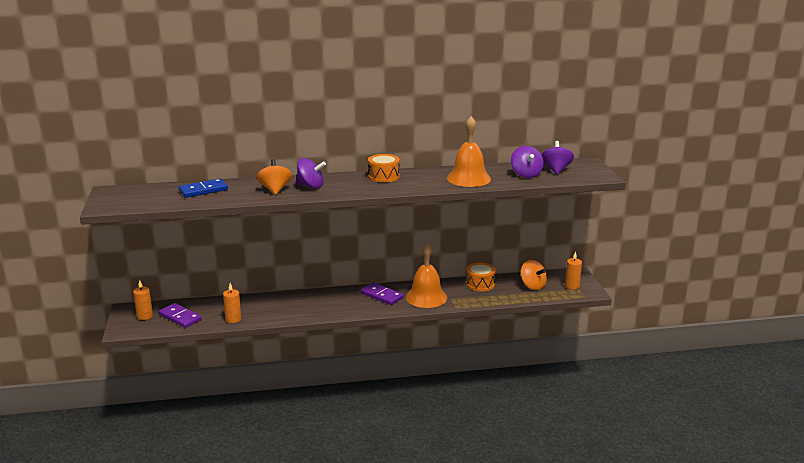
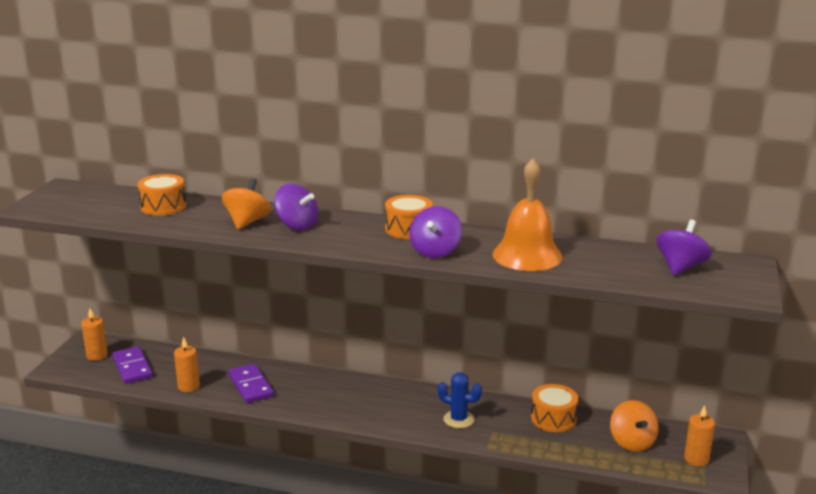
camera: 25 degrees right, 0 degrees up
blue domino [179,179,228,198] -> orange drum [138,174,186,216]
purple domino [361,282,403,305] -> purple domino moved to [228,364,274,403]
orange bell [406,242,447,308] -> blue cactus [438,372,482,428]
purple spinning top [511,146,544,178] -> purple spinning top moved to [409,206,462,258]

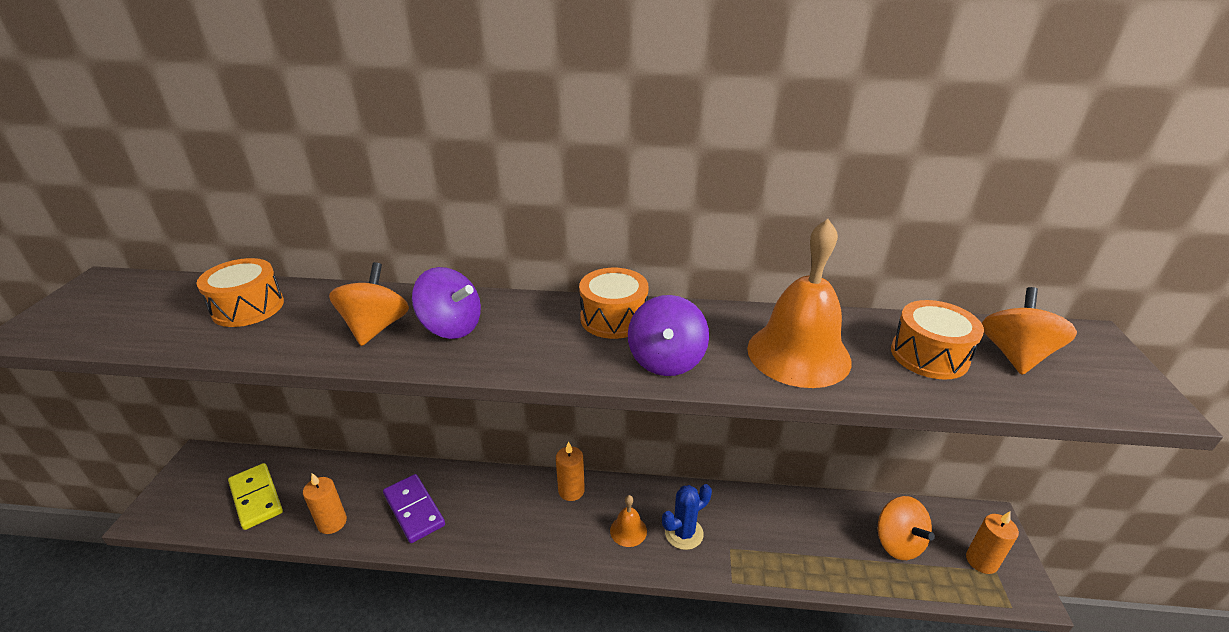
camera: 10 degrees left, 10 degrees up
orange candle [81,308,108,361] -> orange candle moved to [556,441,585,501]
purple domino [112,346,153,384] -> yellow domino [228,463,283,530]
blue cactus [438,372,482,428] -> blue cactus turned 45 degrees counterclockwise [662,484,712,550]
orange drum [531,384,578,432] -> orange drum moved to [891,300,984,380]
purple spinning top [657,220,712,275] -> orange spinning top [982,287,1077,375]
none -> orange bell [610,495,647,547]

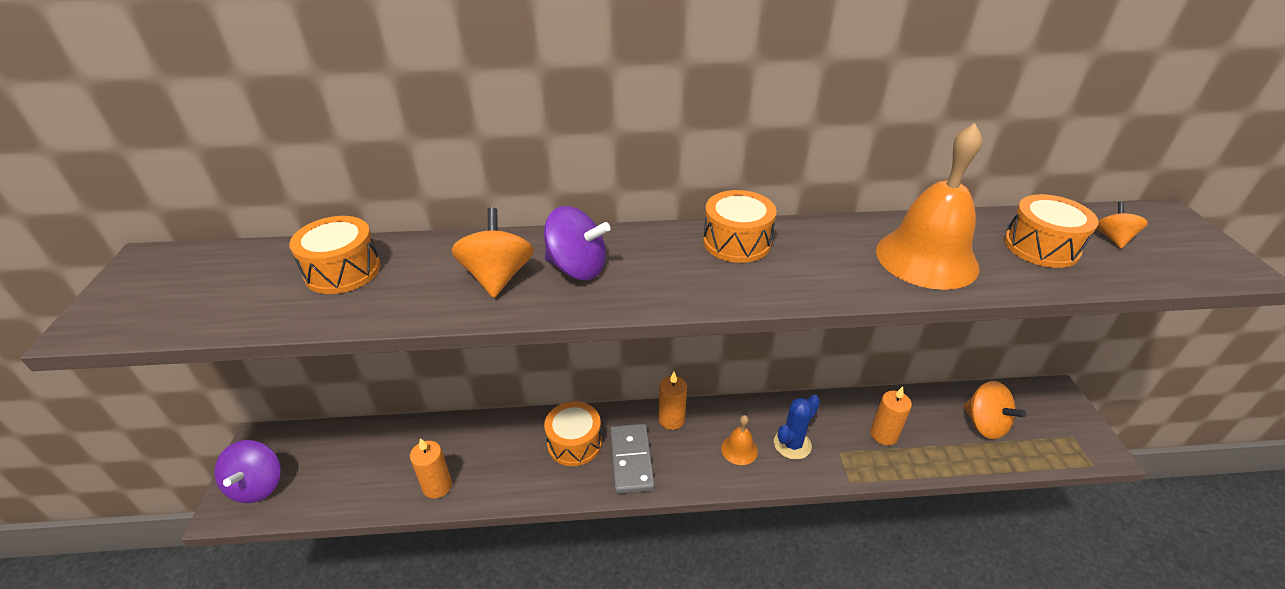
camera: 10 degrees left, 5 degrees up
yellow domino [228,463,283,530] -> none
purple domino [383,474,445,543] -> none
purple spinning top [628,295,709,376] -> purple spinning top moved to [214,440,281,503]
orange candle [966,511,1019,574] -> orange candle moved to [870,386,912,445]
orange spinning top [982,287,1077,375] -> orange spinning top [1097,202,1148,248], size x0.57
none -> orange drum [544,401,602,466]
none -> grey domino [610,424,655,494]

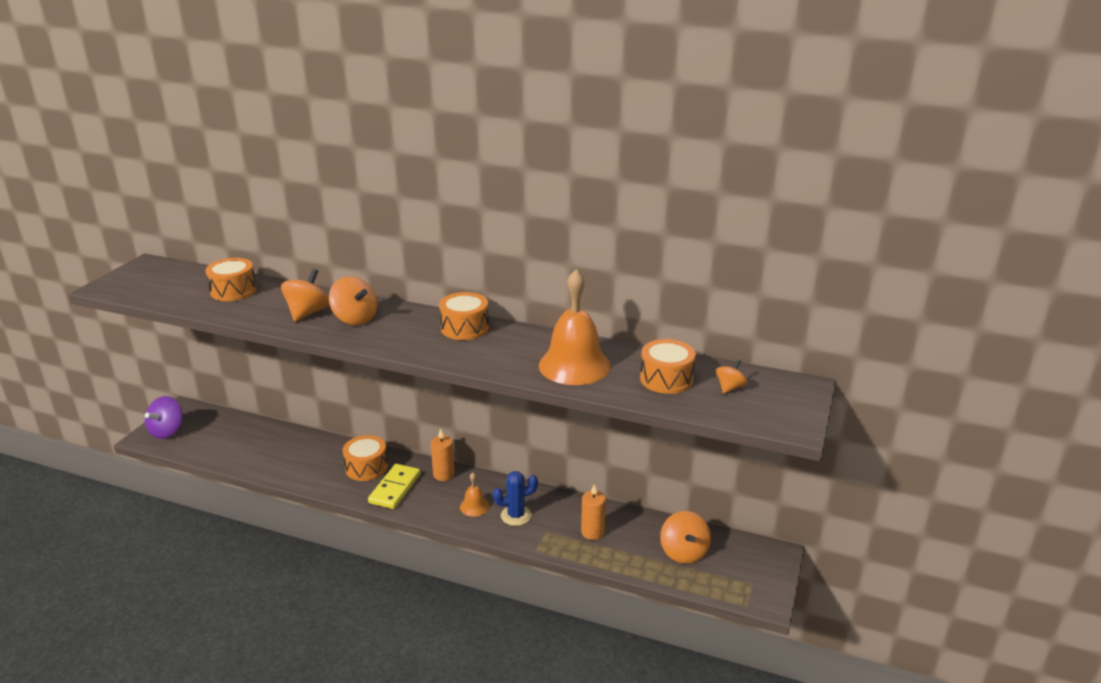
camera: 25 degrees right, 10 degrees down
orange candle [410,438,452,499] -> none
purple spinning top [544,206,610,280] -> orange spinning top [329,277,377,325]
grey domino [610,424,655,494] -> yellow domino [368,464,421,509]

